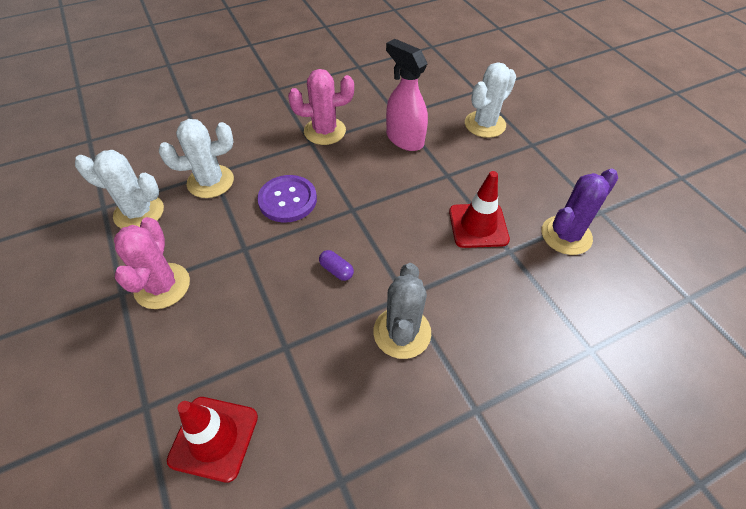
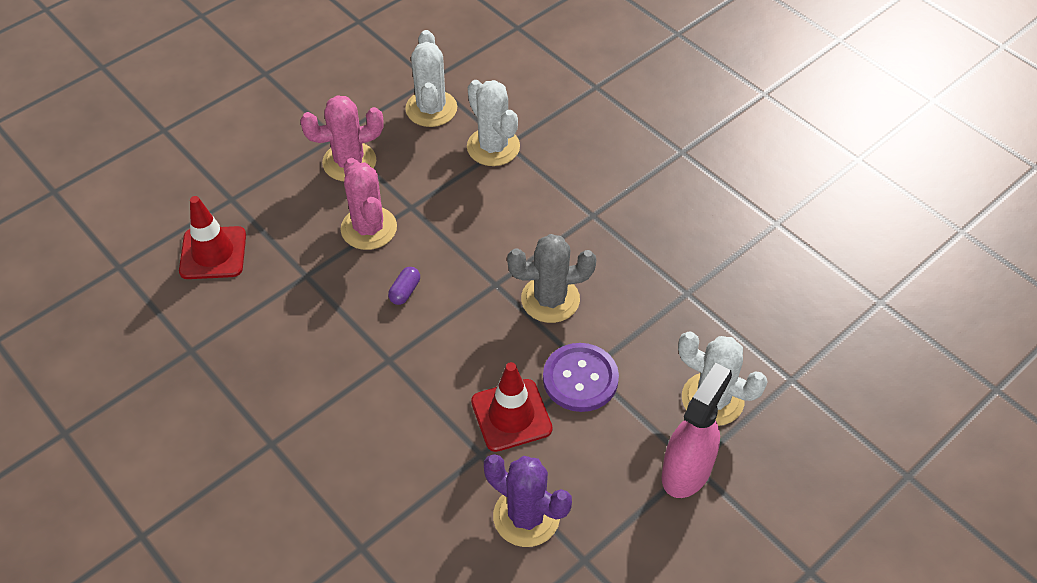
camera: 75 degrees right, 0 degrees up
purple button [257,175,317,223] -> purple button moved to [543,343,619,412]
pink cactus [288,69,354,145] -> pink cactus moved to [341,158,397,250]
grey cactus [373,263,431,359] -> grey cactus moved to [507,234,596,323]
pink spray bottle [386,39,428,151] -> pink spray bottle moved to [662,363,732,498]

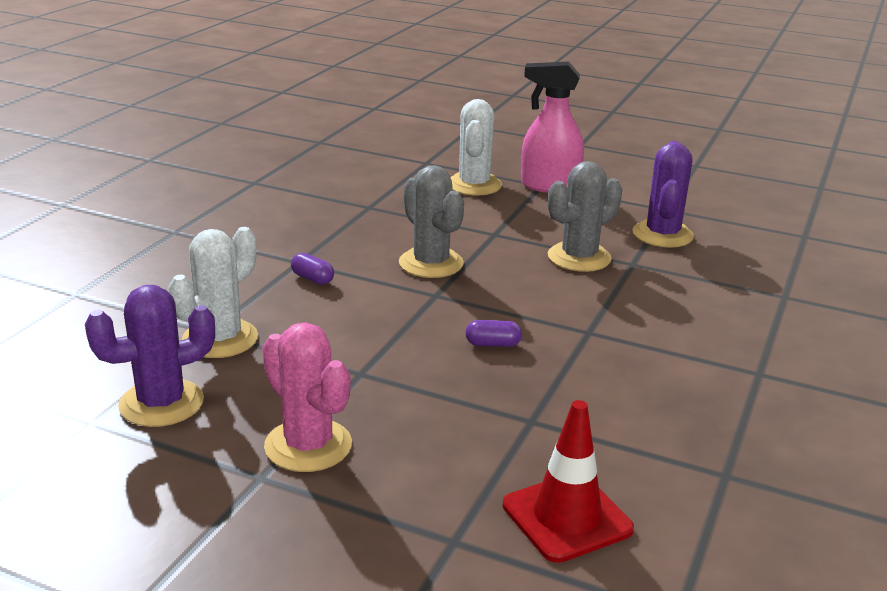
camera: 115 degrees left, 25 degrees down
pink cactus [341,158,397,250] -> none
white cactus [405,30,457,127] -> purple cactus [85,285,215,427]
red traffic cone [471,362,553,452] -> grey cactus [548,161,623,272]
purple button [543,343,619,412] -> none
none -> purple capsule [291,253,334,285]

